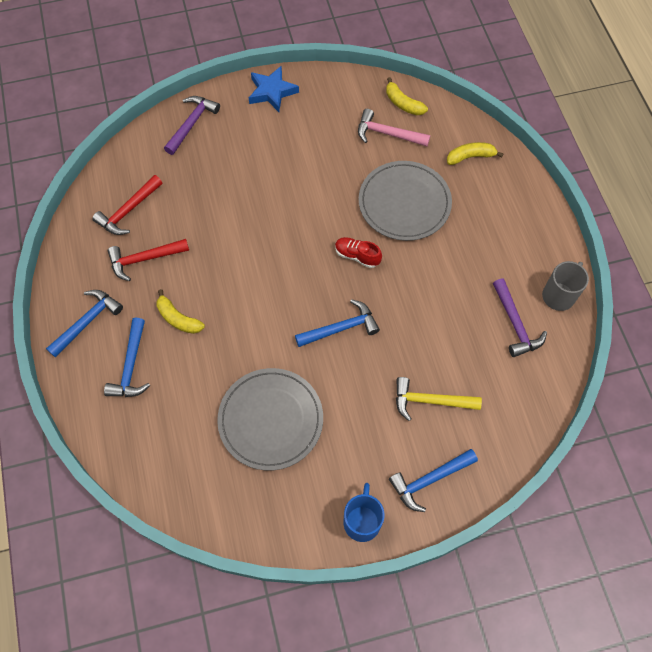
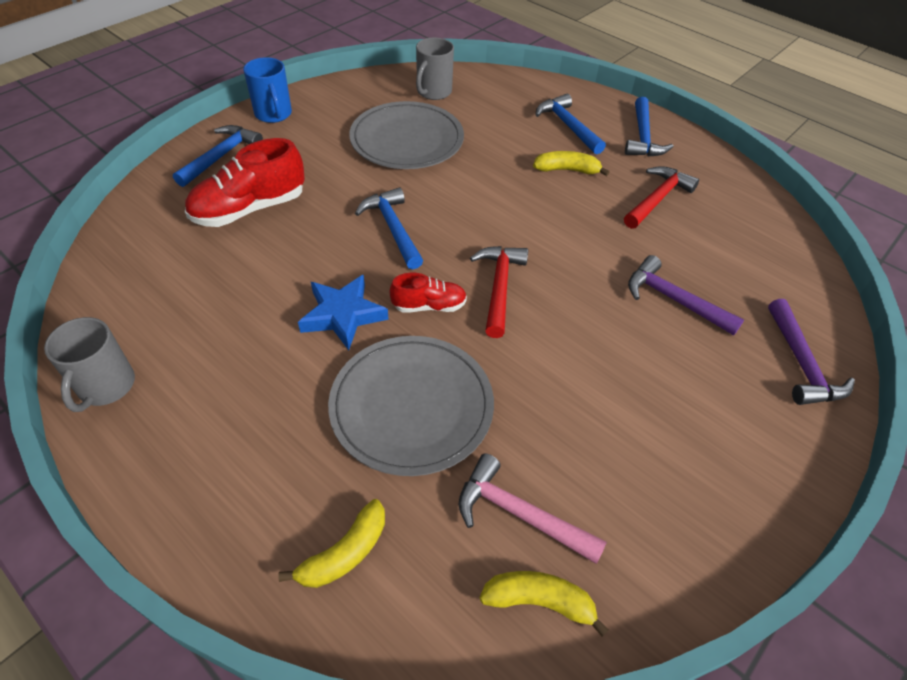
camera: 145 degrees right, 15 degrees down
red hammer [92,175,162,235] -> red hammer moved to [470,246,528,338]
blue star [249,66,299,112] -> blue star moved to [298,275,389,350]
blue hammer [295,299,380,347] -> blue hammer turned 120 degrees clockwise [355,187,423,269]
pink hammer [358,109,430,147] -> pink hammer turned 135 degrees counterclockwise [459,453,607,564]
yellow hammer [396,377,482,421] -> red shoe [185,138,305,227]
purple hammer [493,278,547,357] -> purple hammer moved to [628,255,744,336]
none -> grey mug [416,38,454,100]

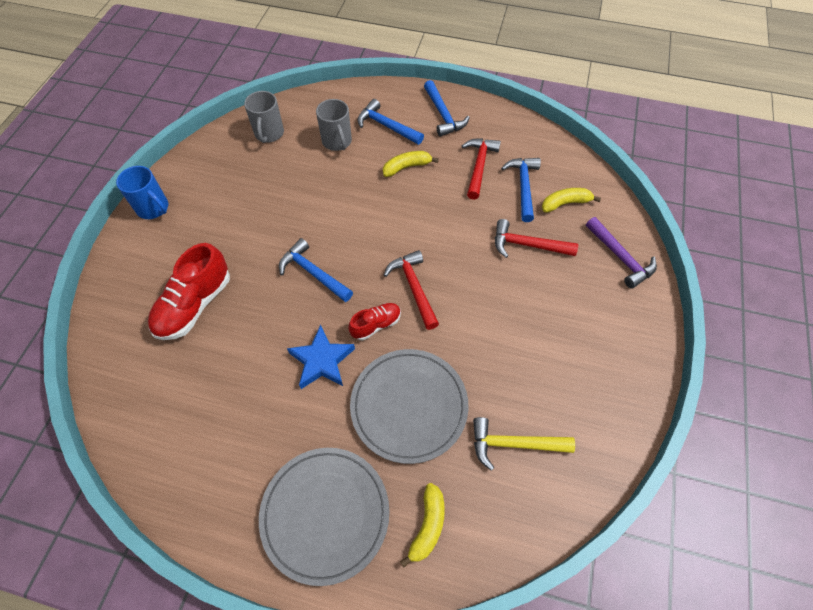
camera: 25 degrees left, 10 degrees up
grey mug [44,317,135,412] -> grey mug moved to [316,99,352,151]
blue hammer [173,125,263,187] -> blue hammer moved to [501,158,541,222]
grey plate [349,101,464,169] -> grey plate moved to [259,448,389,586]
pink hammer [459,453,607,564] -> yellow hammer [473,417,575,471]
yellow banana [479,571,609,637] -> yellow banana moved to [542,188,601,212]
purple hammer [628,255,744,336] -> red hammer [495,219,578,258]

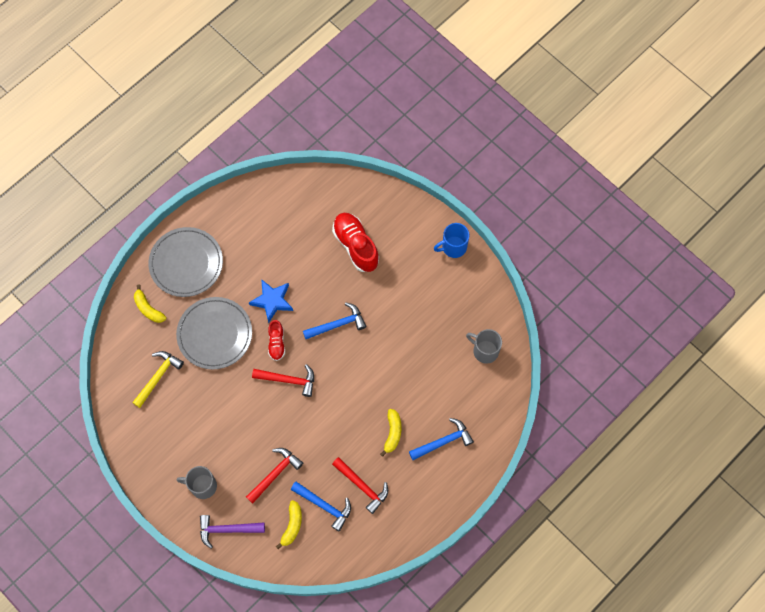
camera: 120 degrees right, 10 degrees up
grey mug [316,99,352,151] -> grey mug moved to [177,466,217,499]
blue hammer [424,80,470,137] -> none

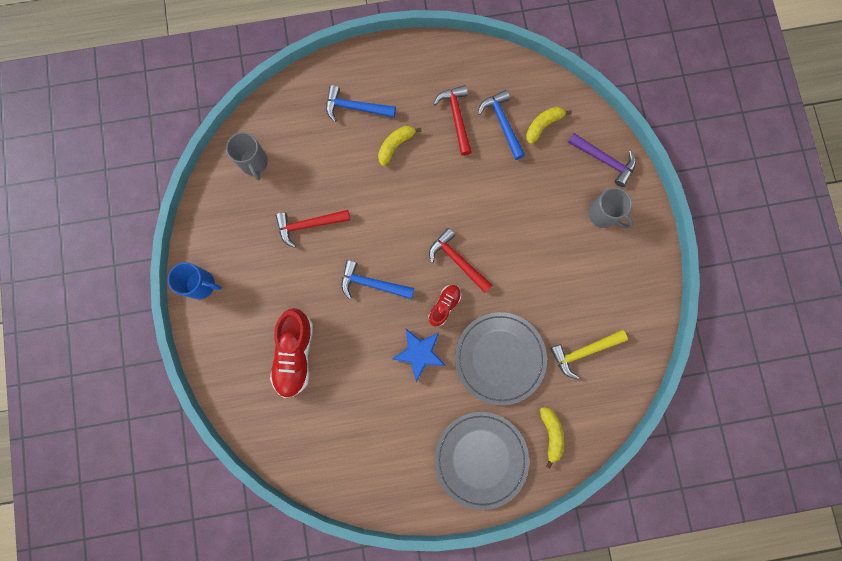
camera: 145 degrees left, 10 degrees up
red hammer [246,448,303,504] -> red hammer moved to [275,210,350,248]

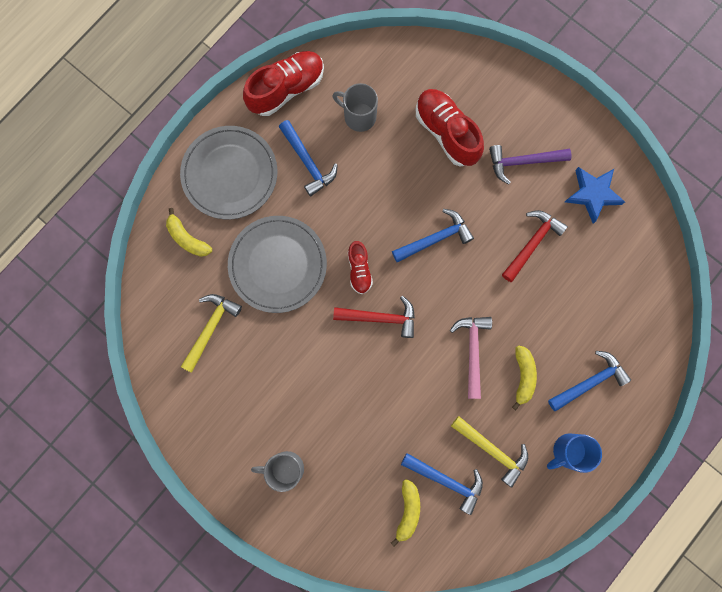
camera: 140 degrees right, 0 degrees up
blue mug [168,262,222,299] -> blue mug moved to [547,433,602,473]
grey mug [226,132,268,181] -> grey mug moved to [333,83,378,132]
blue star [392,329,446,382] -> blue star moved to [565,167,625,223]
red hammer [433,85,472,156] -> yellow hammer [451,416,528,488]
purple hammer [568,133,636,187] -> purple hammer moved to [489,145,571,184]
none -> red shoe [243,51,324,116]
none -> blue hammer [279,120,338,196]
none -> pink hammer [450,317,492,399]

